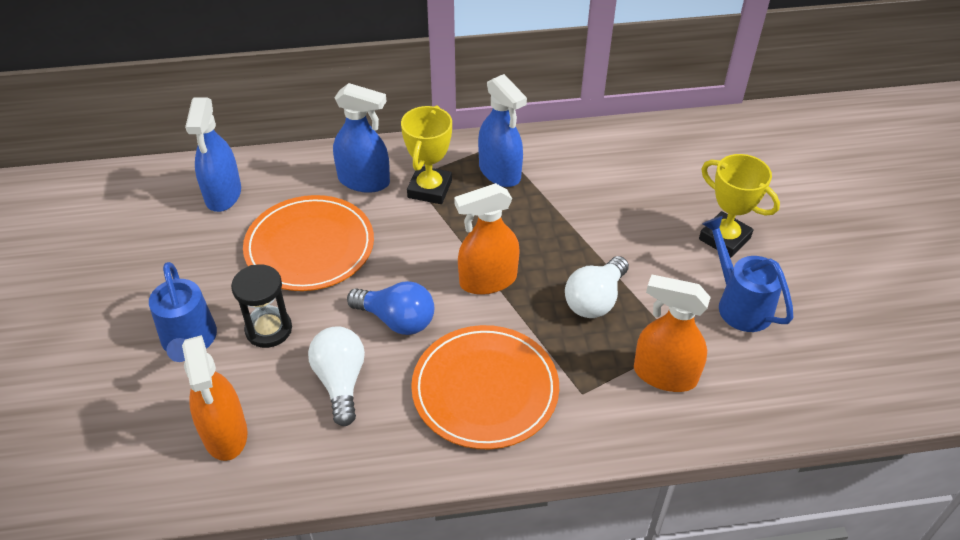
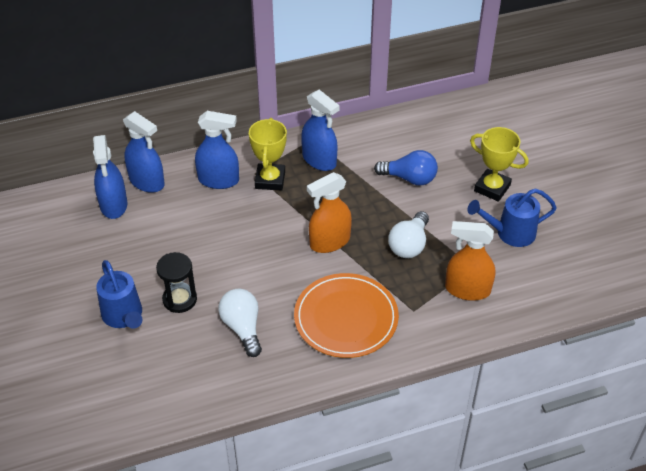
camera: 10 degrees left, 0 degrees up
orange spray bottle [182,335,248,461] -> none
orange plate [243,195,374,291] -> none
blue light bulb [347,281,434,335] -> blue light bulb moved to [374,150,438,186]
blue watering can [703,216,793,332] -> blue watering can turned 60 degrees counterclockwise [467,188,557,247]
none -> blue spray bottle [123,111,165,193]

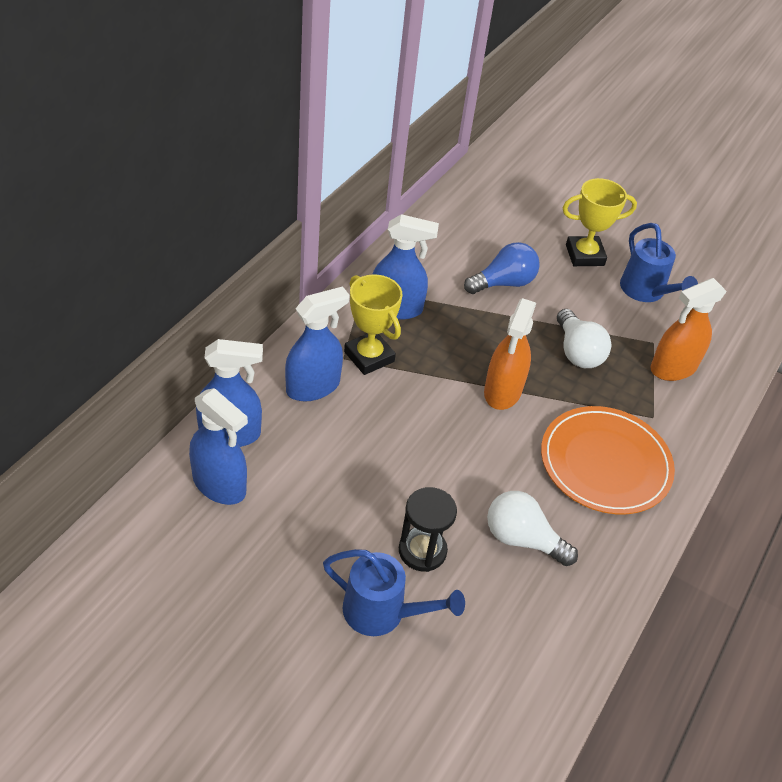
camera: 45 degrees left, 0 degrees up
blue watering can [467,188,557,247] -> blue watering can turned 60 degrees counterclockwise [620,223,698,302]

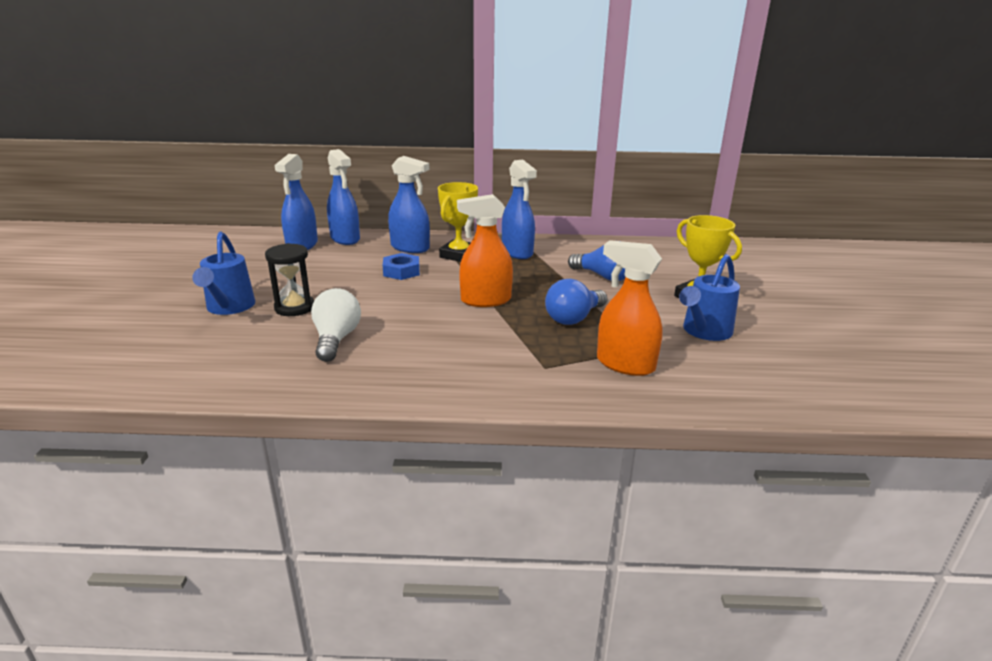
camera: 65 degrees right, 20 degrees down
orange plate [541,406,675,514] -> none
white light bulb [557,309,611,368] -> blue light bulb [545,279,607,325]
none -> blue nut [383,253,420,280]

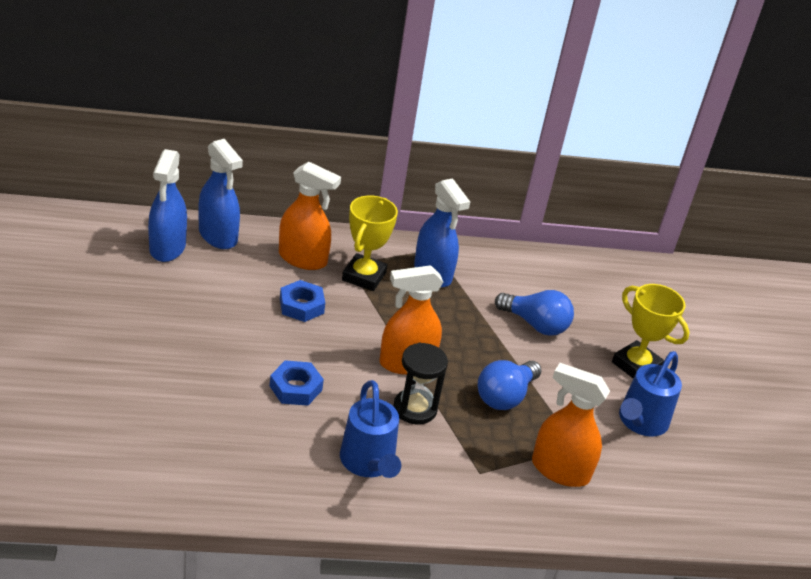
camera: 10 degrees left, 10 degrees up
blue watering can [192,232,255,315] -> blue watering can moved to [340,380,401,478]
black hourglass [265,243,314,316] -> black hourglass moved to [393,343,448,424]
white light bulb [311,288,361,362] -> none
blue spray bottle [388,156,430,253] -> orange spray bottle [279,162,341,270]
none -> blue nut [270,360,324,406]

